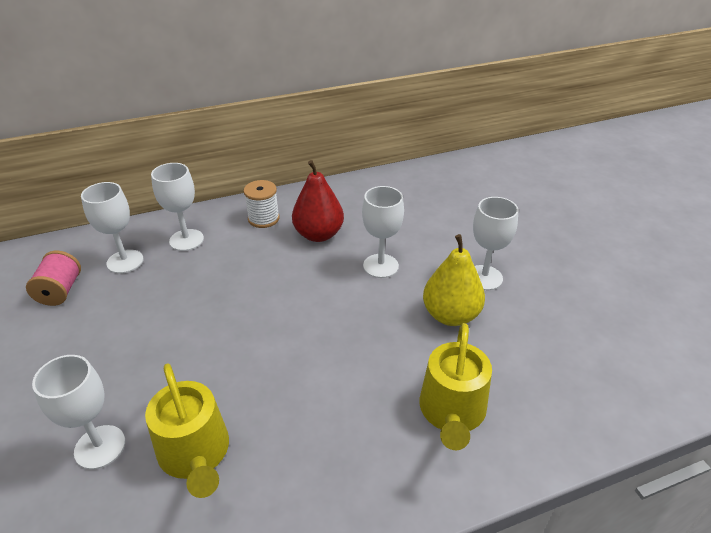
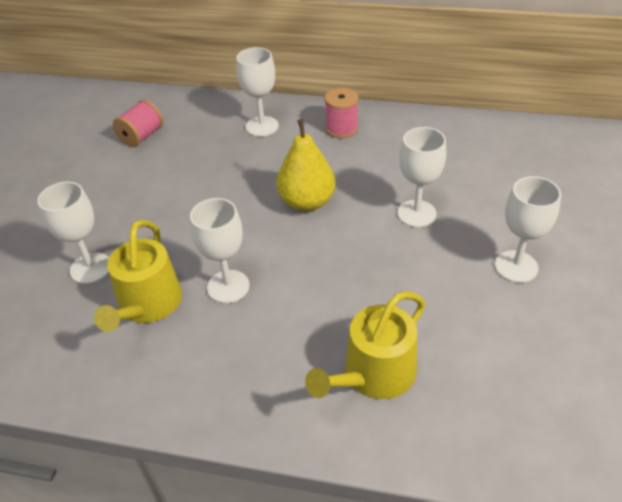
camera: 35 degrees right, 5 degrees up
white goblet [81,182,143,274] -> white goblet moved to [190,198,250,303]
white spool [244,180,280,228] -> pink spool [325,88,359,138]
red pear [292,160,344,242] -> none
yellow pear [423,234,485,326] -> yellow pear moved to [276,119,335,211]

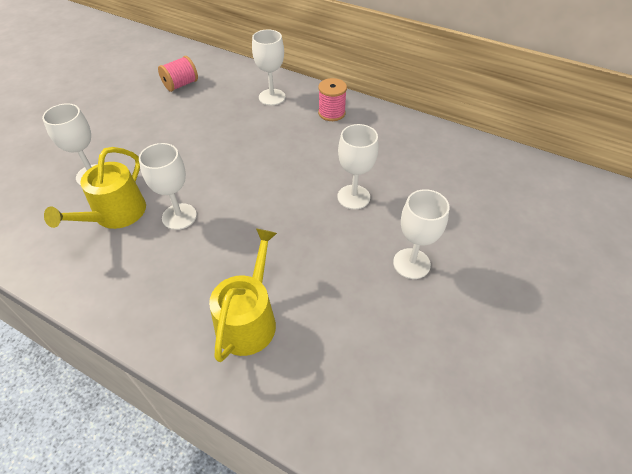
camera: 15 degrees right, 5 degrees up
yellow pear [276,119,335,211] -> none
yellow watering can [305,291,425,399] -> yellow watering can turned 135 degrees clockwise [209,229,277,362]

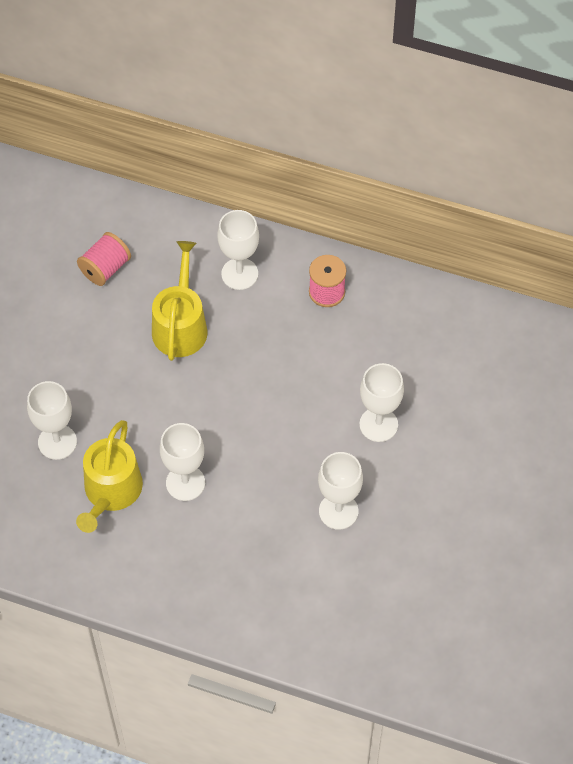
camera: 10 degrees left, 10 degrees up
yellow watering can [209,229,277,362] -> yellow watering can moved to [152,241,207,361]
white goblet [393,189,450,279] -> white goblet moved to [318,452,363,530]

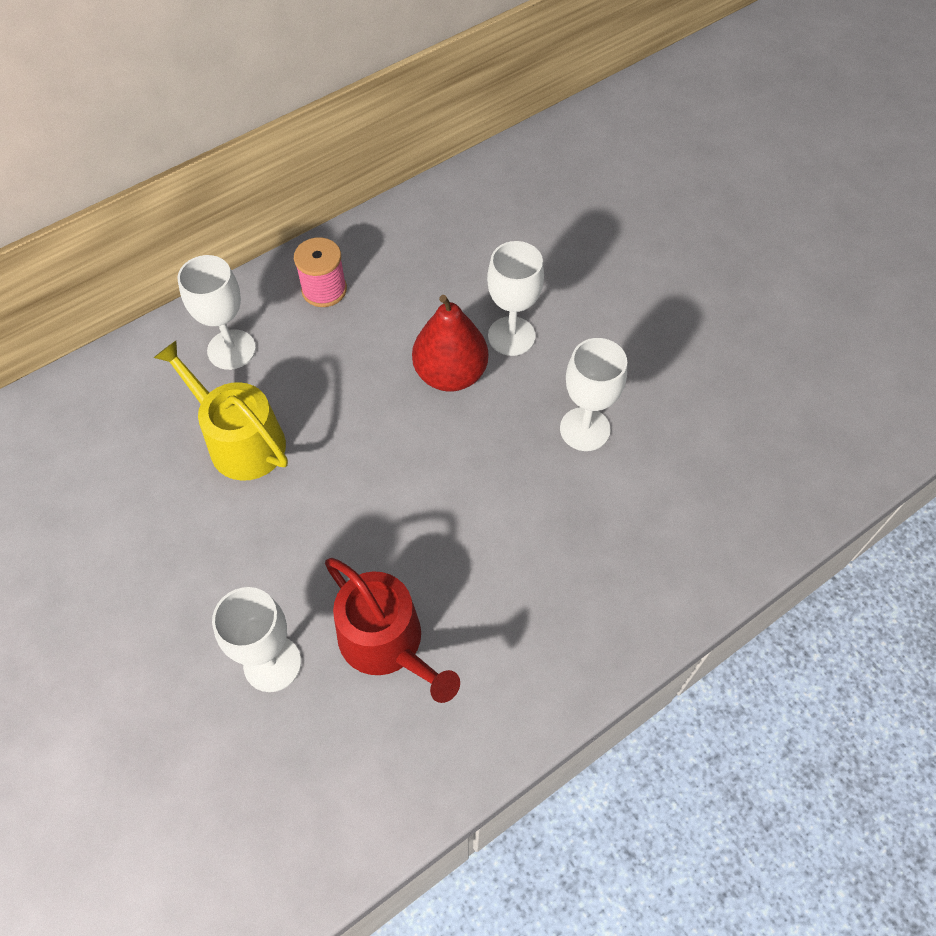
camera: 55 degrees left, 0 degrees up
yellow watering can [76,420,143,533] -> red watering can [325,558,460,703]
pink spool [77,232,131,286] -> none
white goblet [160,423,205,501] -> none
none -> red pear [412,295,488,392]

